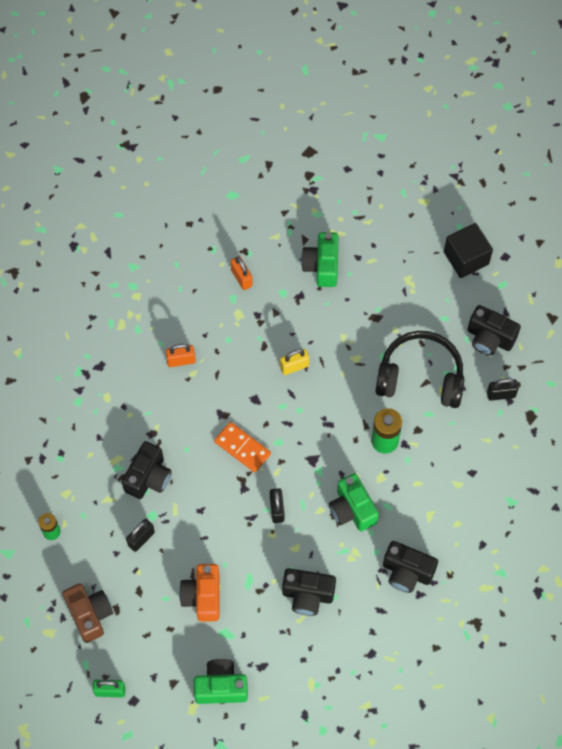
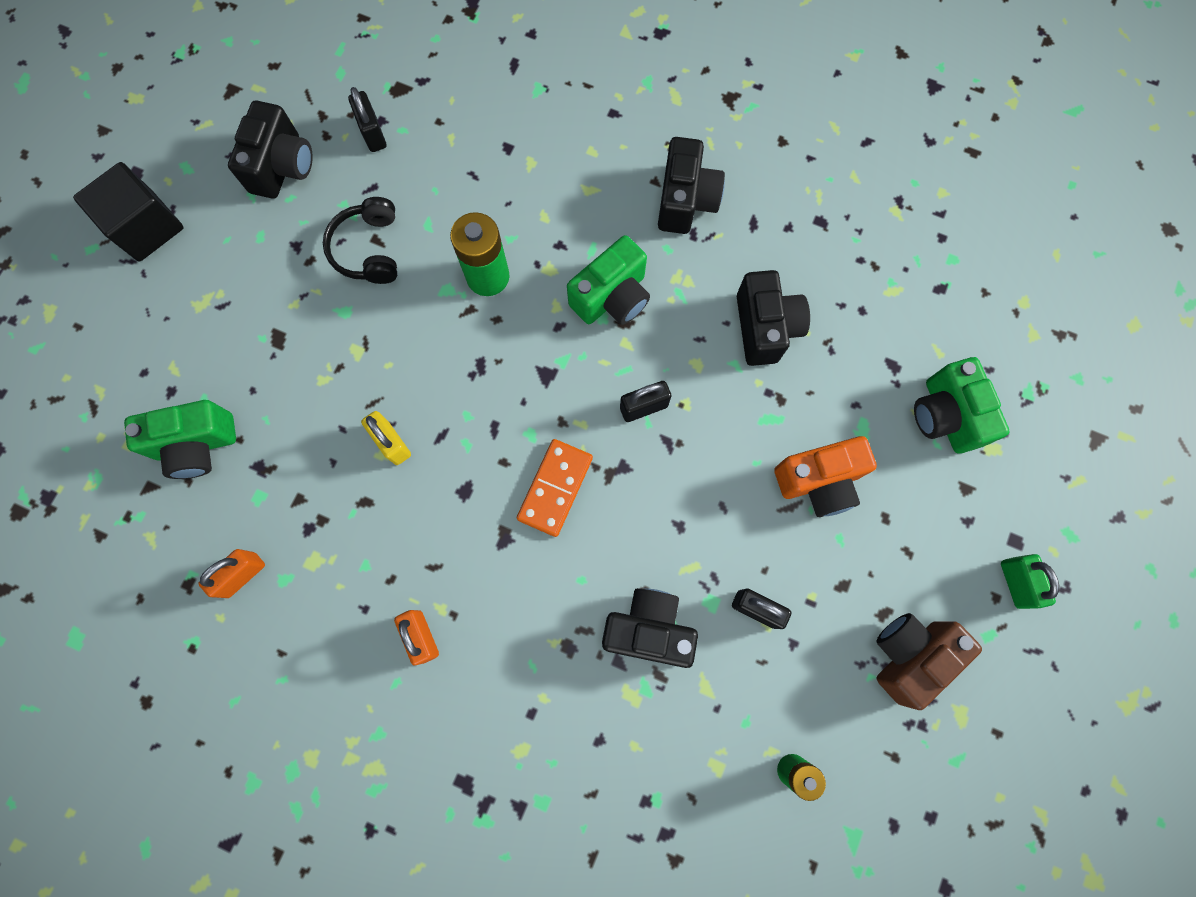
camera: 105 degrees left, 10 degrees up
black headphones [375,331,464,408] -> black headphones [323,197,397,284], size x0.59

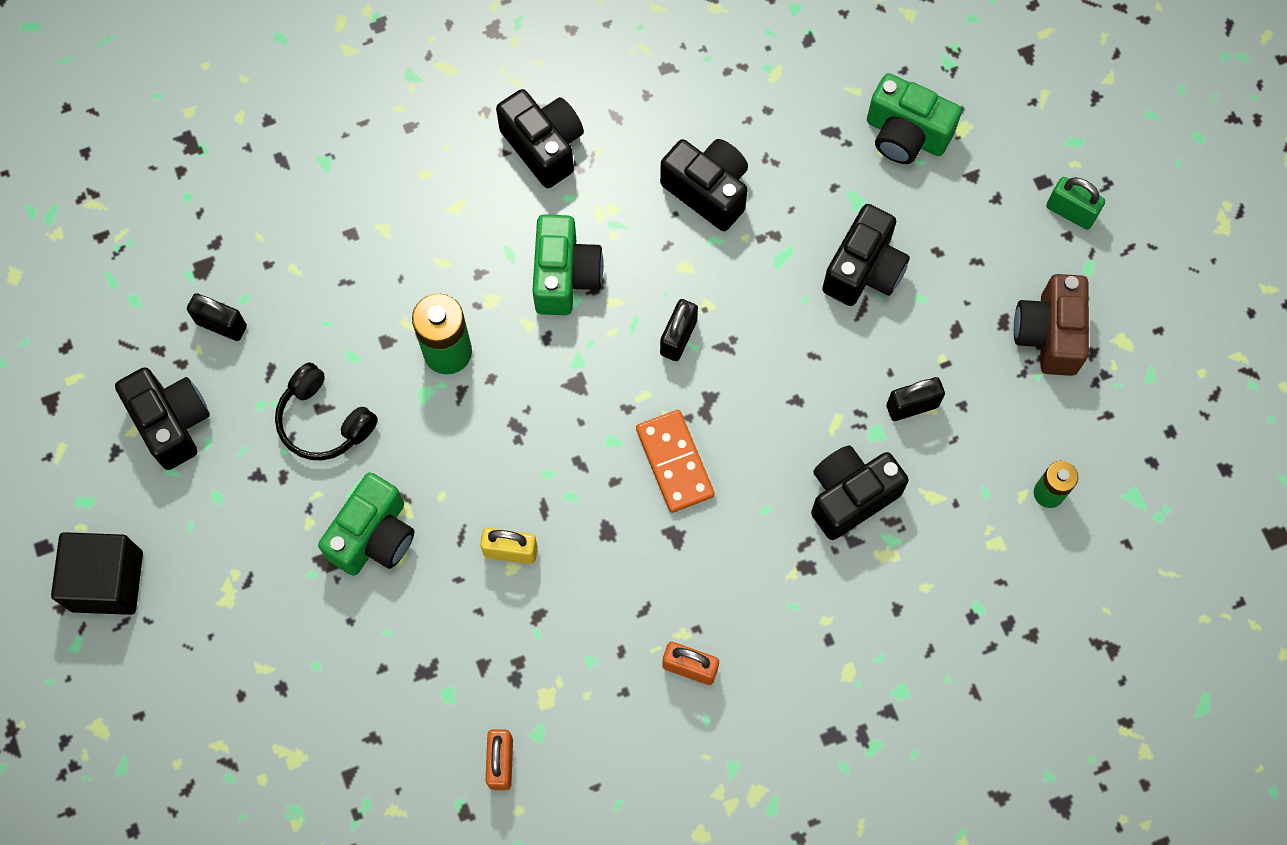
camera: 45 degrees left, 5 degrees down
green camera [124,400,236,479] -> green camera moved to [318,473,414,576]
orange camera [774,436,877,517] -> black camera [822,204,910,306]

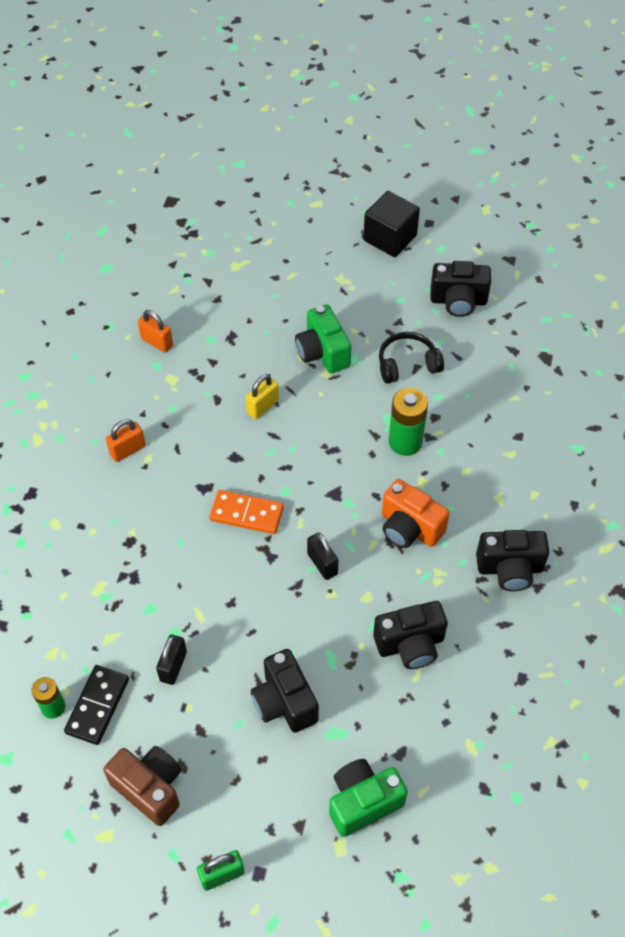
camera: 125 degrees right, 15 degrees down
black padlock [187,293,247,341] -> none
green camera [532,214,604,315] -> orange camera [382,479,450,548]
black camera [811,445,909,540] -> none
none -> black domino [64,665,129,745]

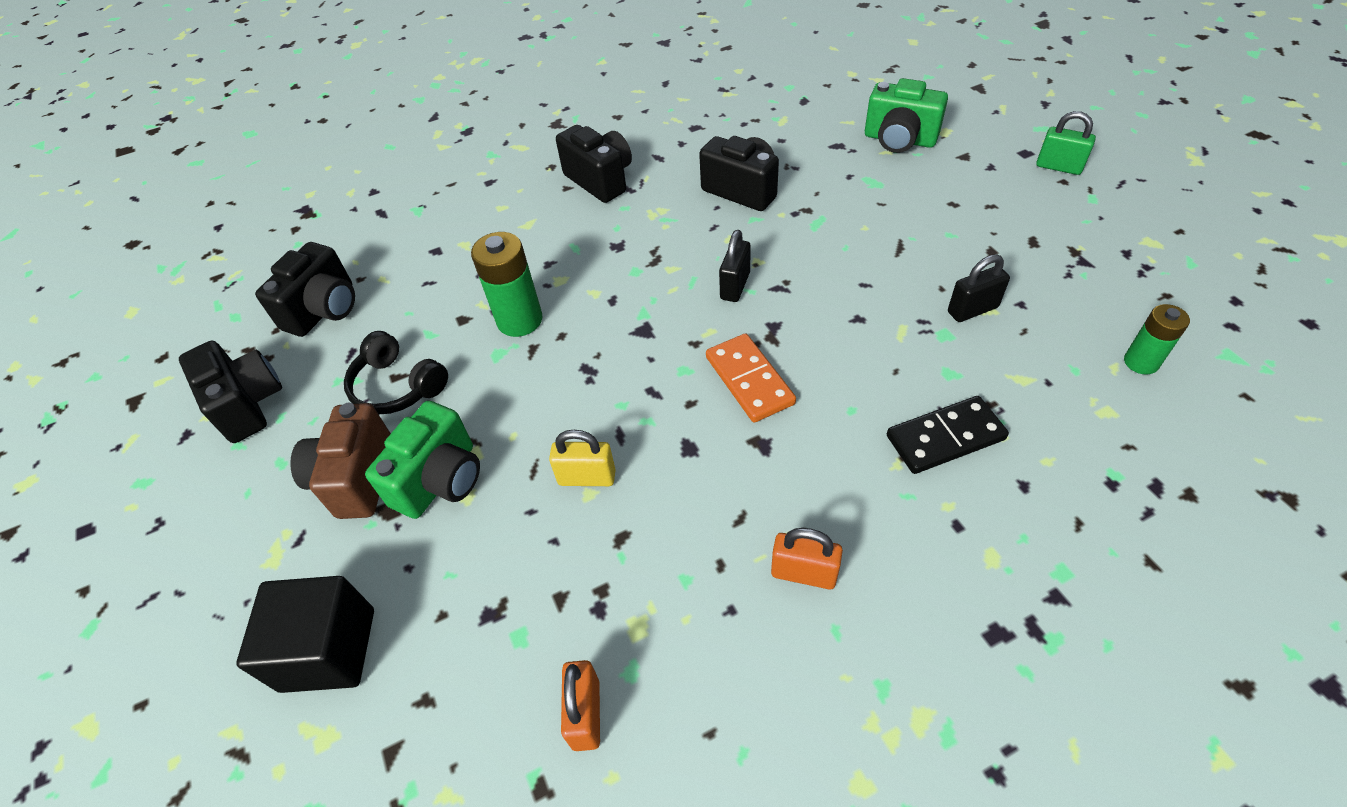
camera: 125 degrees left, 5 degrees down
black domino [64,665,129,745] -> black domino moved to [887,396,1009,474]
brown camera [103,746,181,826] -> brown camera moved to [290,403,391,519]
black camera [251,649,319,733] -> black camera moved to [255,242,355,337]
black cube [363,191,420,257] -> black cube moved to [236,576,374,693]
orange camera [382,479,450,548] -> none

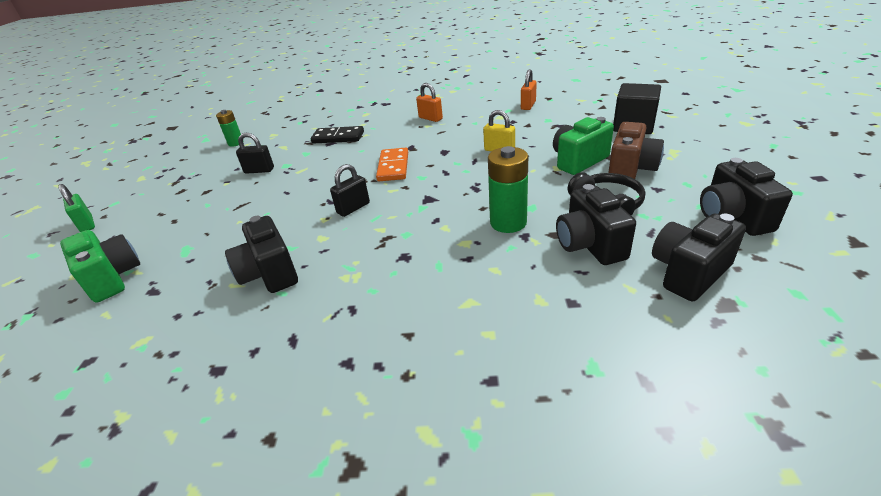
camera: 155 degrees left, 15 degrees down
black camera [556,125,632,203] -> black camera moved to [556,184,636,265]

